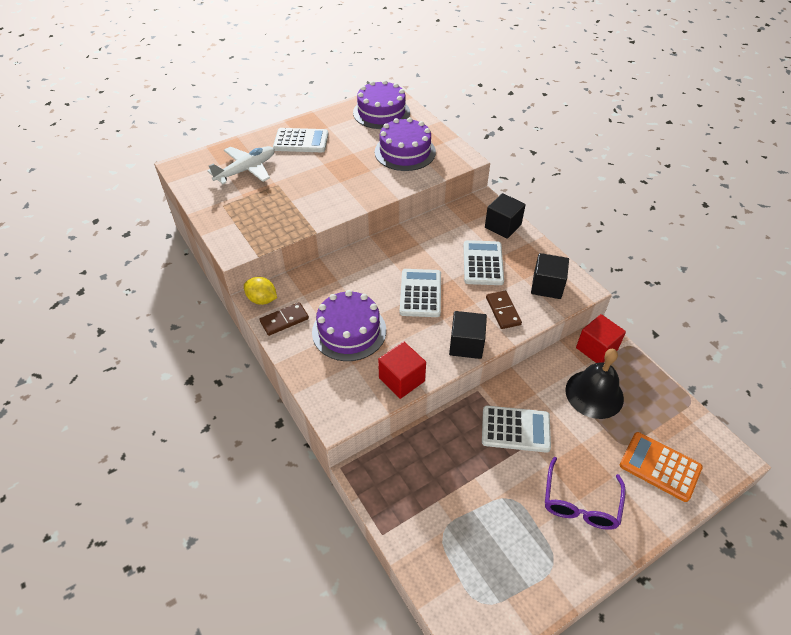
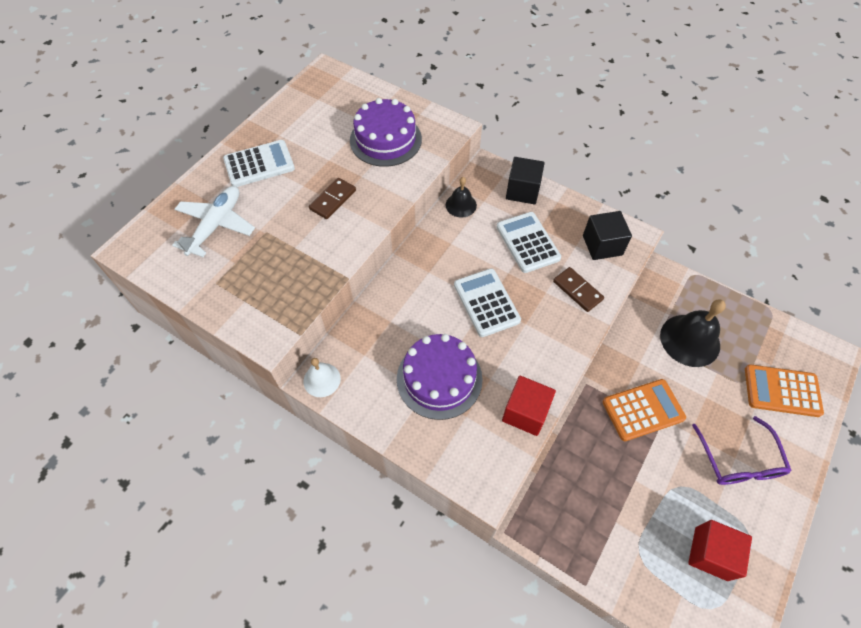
camera: 25 degrees left, 10 degrees up
yellow lemon [244,277,277,305] -> white bell [303,358,341,397]
brown domino [260,302,309,336] -> brown domino moved to [309,178,356,219]
purple cake [353,80,410,129] -> none
black cube [449,311,487,359] -> none
white calculator [482,405,551,453] -> orange calculator [603,379,686,441]
red cube [576,314,626,363] -> red cube moved to [688,520,752,581]
none -> black bell [446,177,477,218]

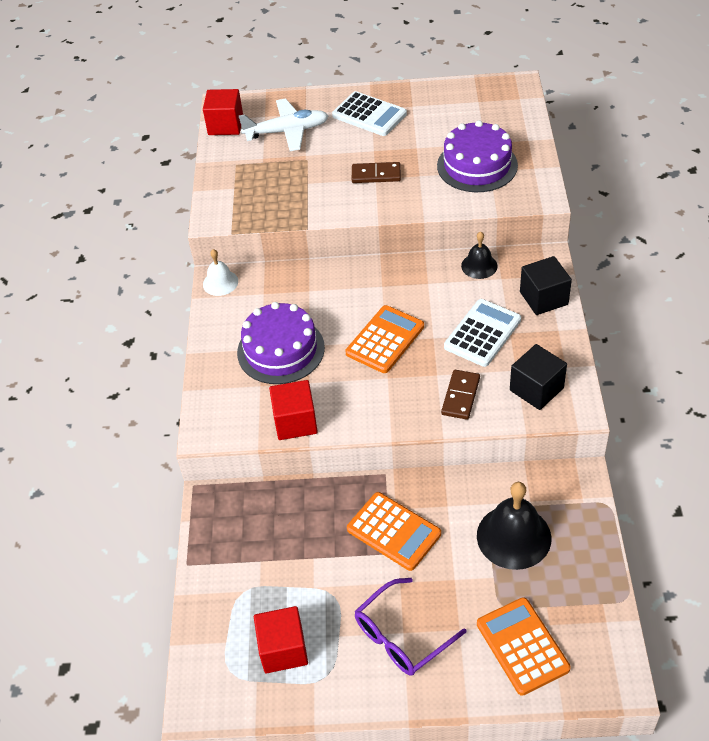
camera: 60 degrees right, 10 degrees down
white calculator [454,269,521,337] -> orange calculator [345,305,424,373]
none -> red cube [203,89,243,135]

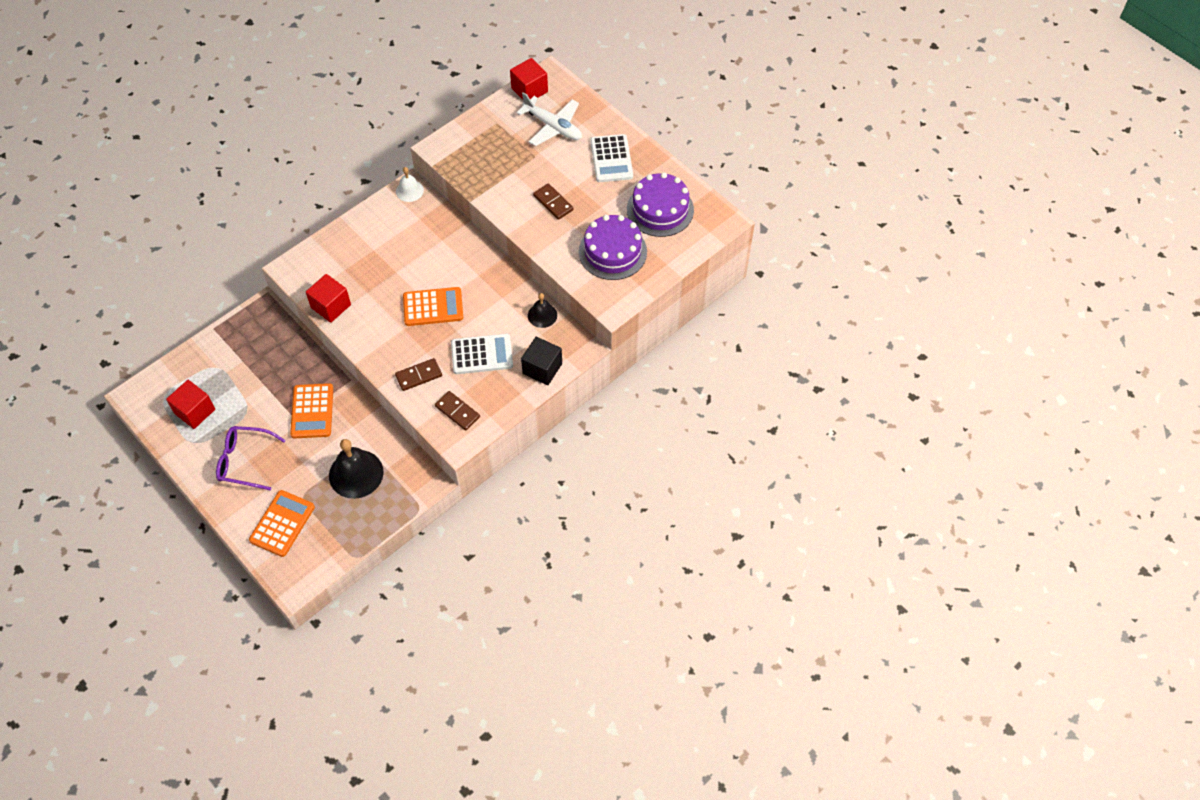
camera: 45 degrees right, 10 degrees up
purple cake [237,302,325,384] -> purple cake moved to [627,172,694,237]
black cube [510,344,567,410] -> brown domino [435,391,480,431]

